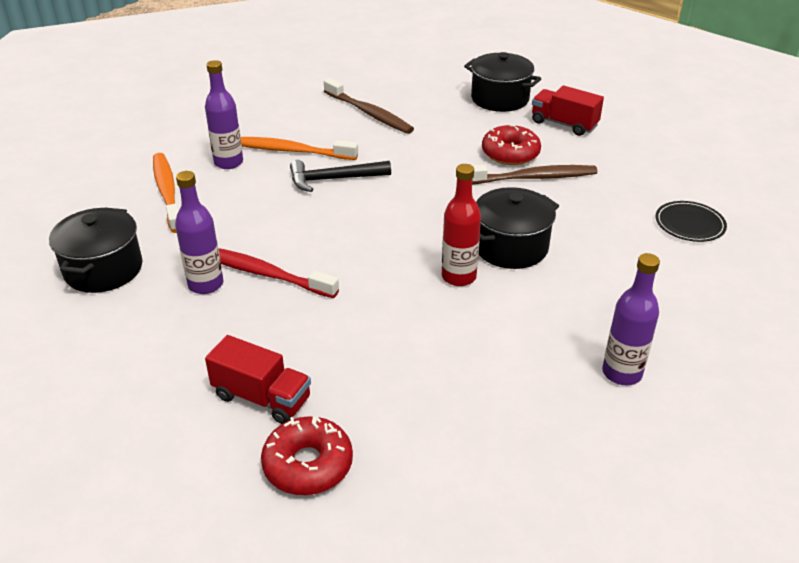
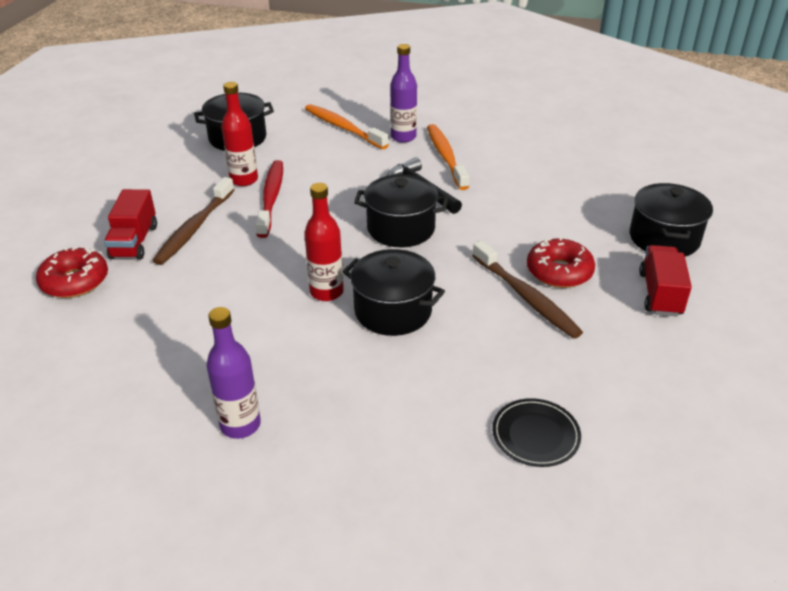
camera: 65 degrees right, 0 degrees up
orange toothbrush [153,153,179,233] -> orange toothbrush turned 90 degrees counterclockwise [305,104,389,149]
purple bottle [175,171,223,294] -> red bottle [222,82,258,186]
brown toothbrush [324,78,414,134] -> brown toothbrush moved to [152,177,235,265]
none -> black pot [354,174,448,247]

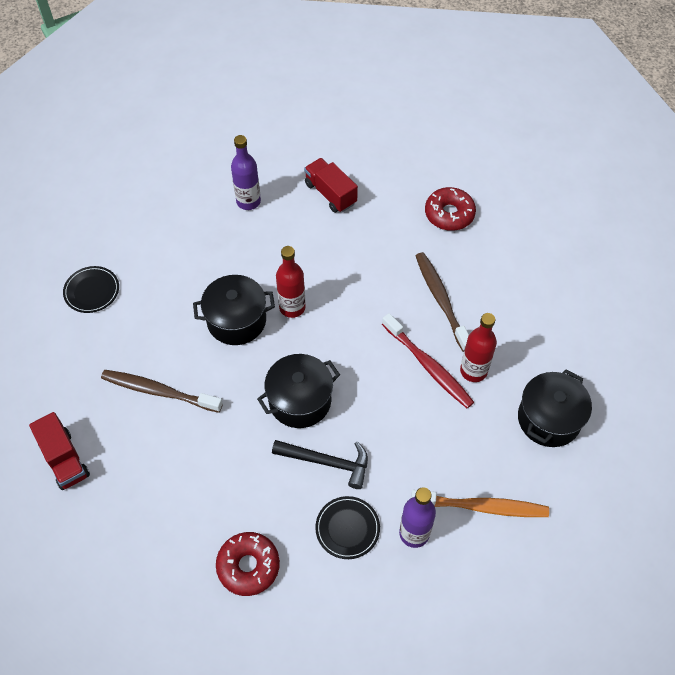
camera: 140 degrees right, 20 degrees up
red truck [104,189,157,260] -> red truck moved to [304,158,358,213]
orange toothbrush [427,124,469,190] -> black plate [315,496,380,559]
red donut [527,237,595,288] -> red donut moved to [216,532,280,596]
black pot [630,183,713,256] -> none

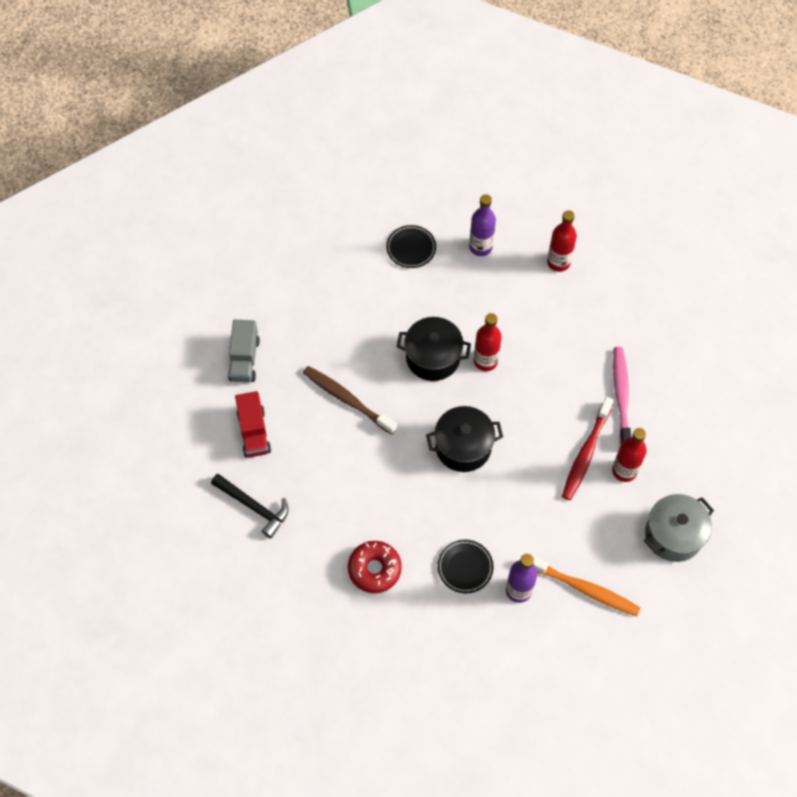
camera: 20 degrees right, 5 degrees up
black plate [63,266,119,313] -> black plate moved to [386,225,436,268]
black hammer [272,440,368,489] -> black hammer moved to [211,474,288,538]
red truck [304,158,358,213] -> red bottle [547,210,577,272]
red toothbrush [382,313,474,408] -> red toothbrush turned 45 degrees clockwise [562,397,614,500]
brown toothbrush [416,252,469,352] -> pink toothbrush [613,347,631,446]
red donut [425,187,476,231] -> none
black pot [518,369,592,447] -> grey pot [644,494,714,562]
none -> grey truck [228,320,260,382]

